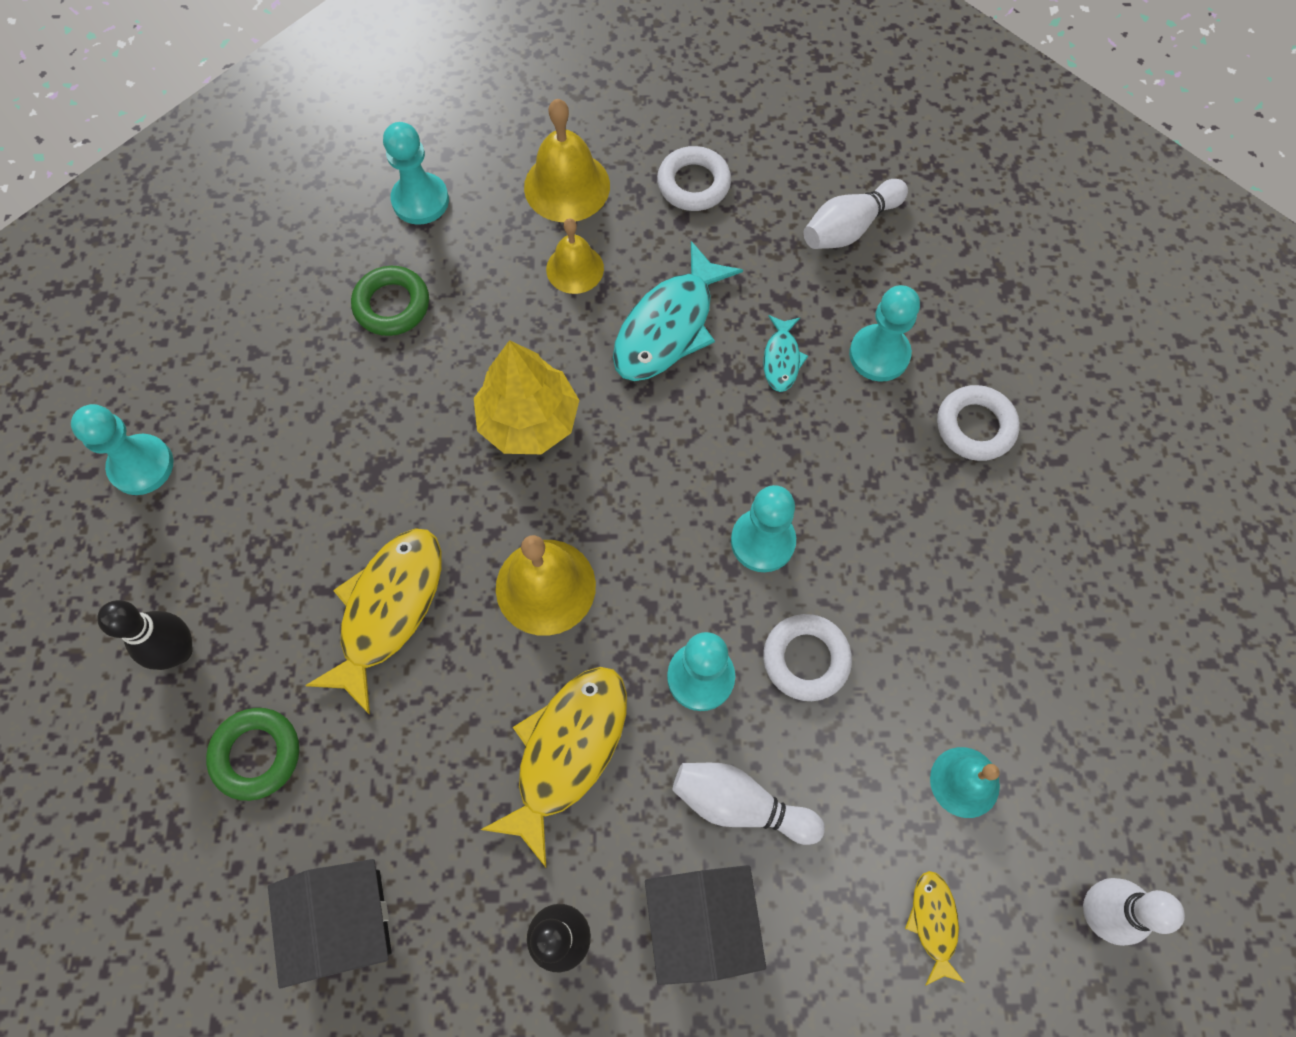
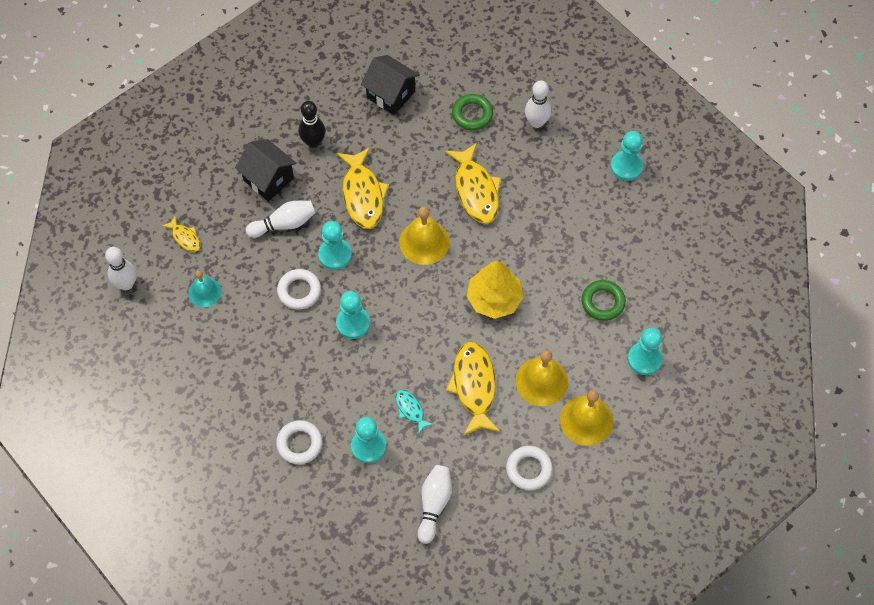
camera: 140 degrees right, 5 degrees down
black bowling pin [97,600,192,670] -> white bowling pin [525,80,551,128]
yellow bell [546,218,604,294] -> yellow bell [516,350,568,406], size x1.54
turquoise fish [613,241,743,381] -> yellow fish [446,342,500,436]

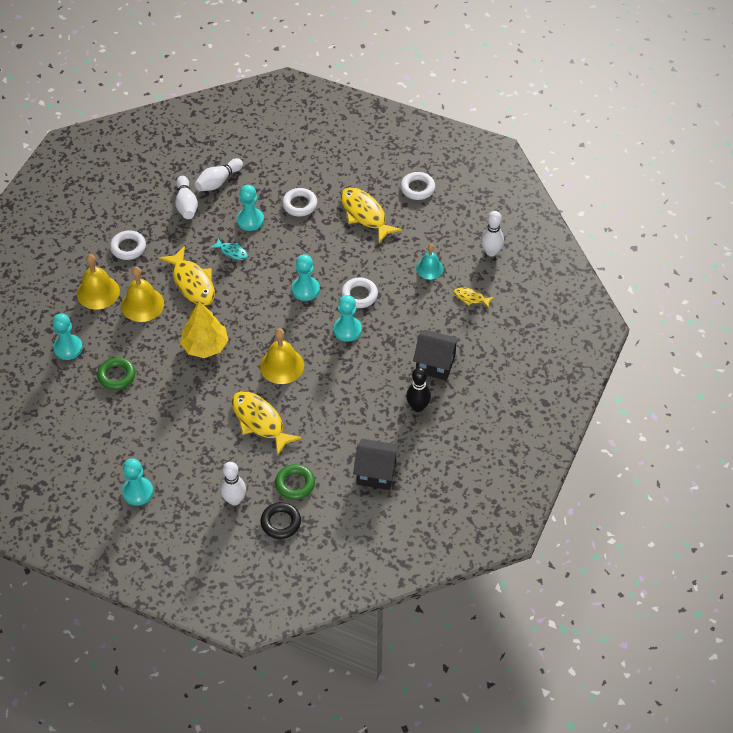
camera: 155 degrees right, 10 degrees down
white bowling pin [246,201,316,238] -> white bowling pin moved to [195,158,243,191]
yellow fish [337,147,389,229] -> yellow fish moved to [340,187,402,243]
none -> black ring [260,502,301,539]
none -> white ring [400,172,435,200]

